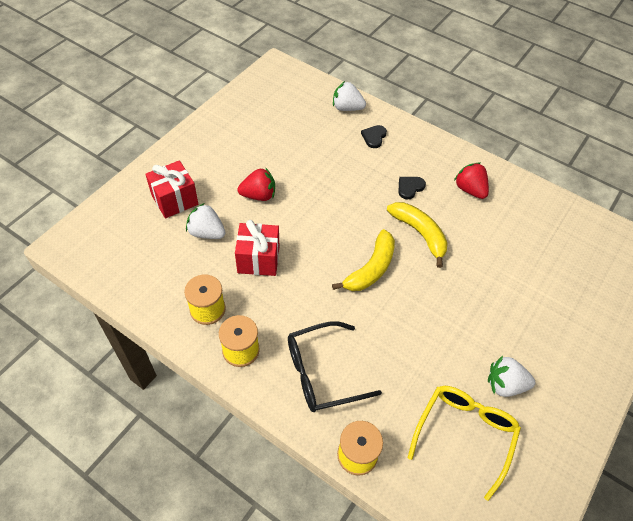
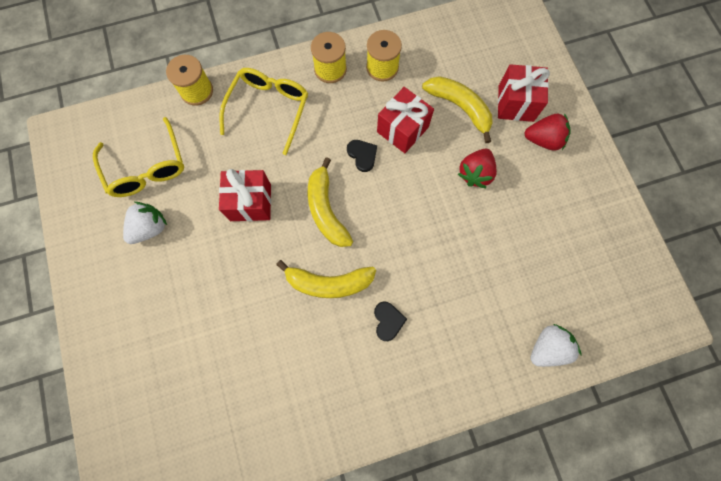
camera: 130 degrees right, 20 degrees up
white strawberry [186,203,226,239] -> yellow banana [422,76,493,143]
black glasses [288,321,382,412] -> yellow glasses [220,68,308,155]
black heart [361,125,387,148] -> black heart moved to [347,140,377,172]
red strawberry [454,163,489,199] -> red strawberry moved to [524,113,571,150]
none -> red gift [219,169,271,221]

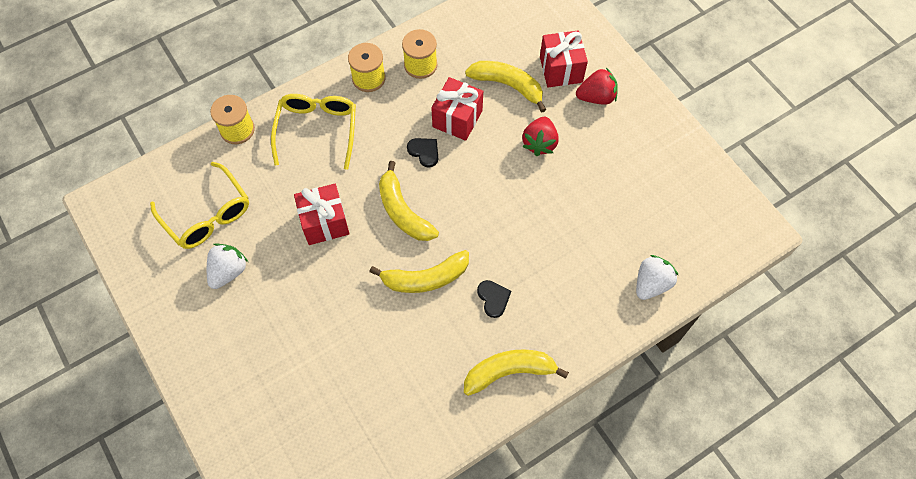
camera: 15 degrees left, 10 degrees down
none -> yellow banana [464,349,569,396]

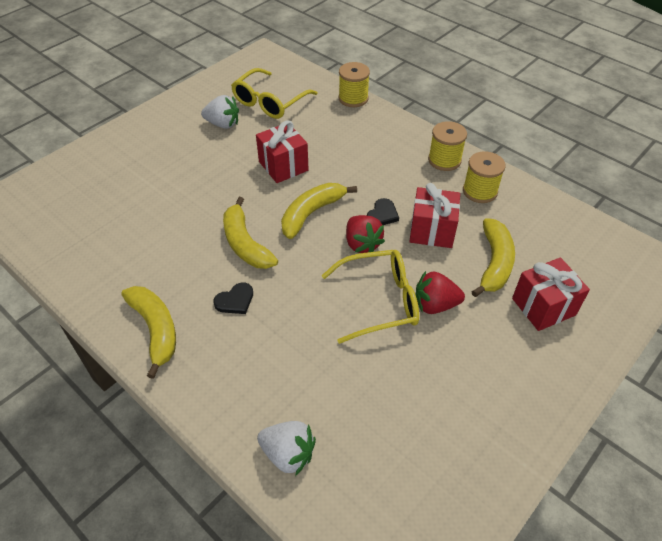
camera: 75 degrees right, 15 degrees down
yellow glasses [271,94,356,170] -> yellow glasses moved to [322,250,419,344]
red strawberry [576,68,618,105] -> red strawberry moved to [346,215,385,253]

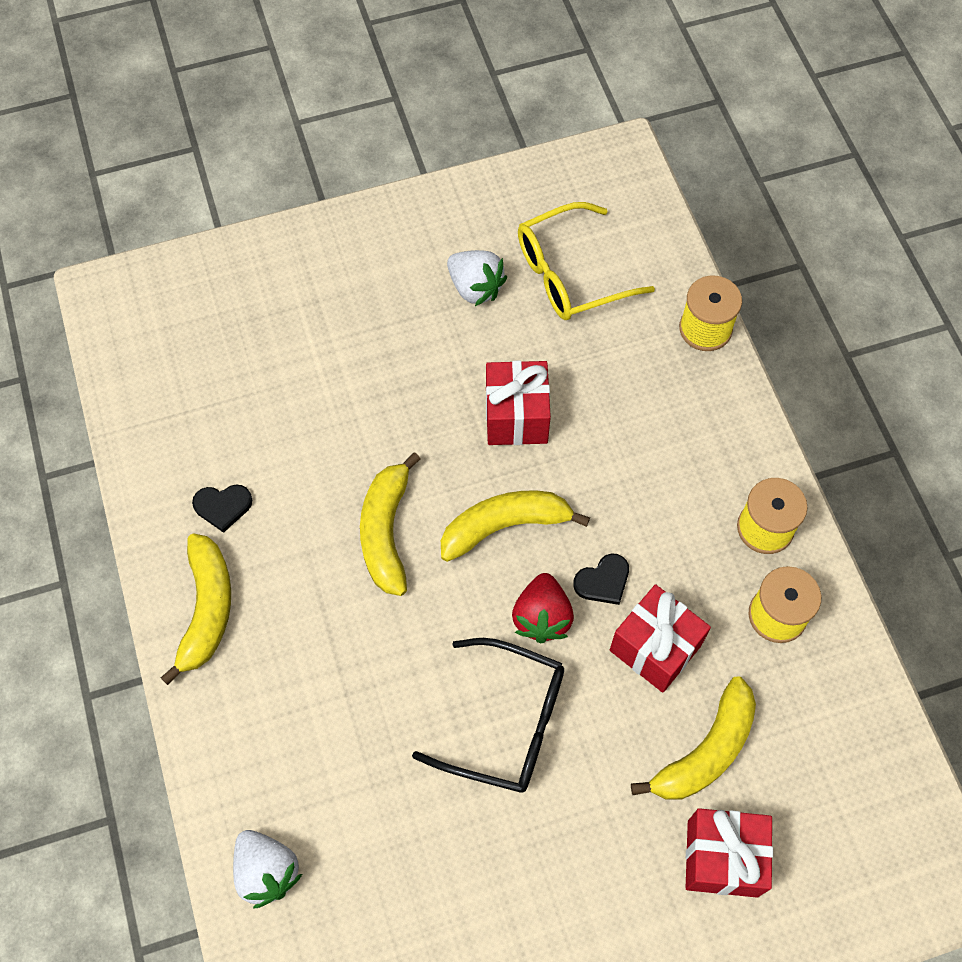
camera: 30 degrees right, 15 degrees up
black heart [213,283,253,314] -> black heart moved to [192,485,252,533]
yellow glasses [322,250,419,344] -> black glasses [412,638,564,793]
red strawberry [416,271,465,314] -> none

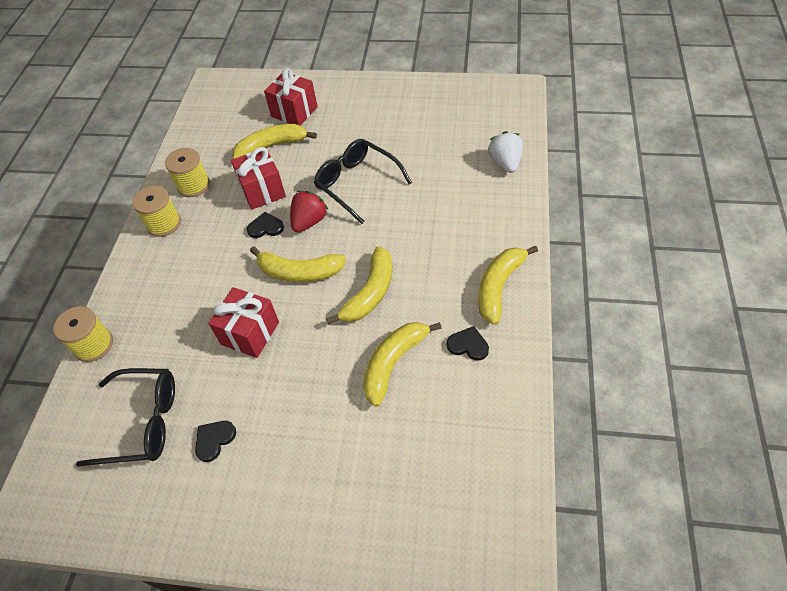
camera: 150 degrees left, 10 degrees down
white strawberry [447,250,507,306] -> black heart [195,421,236,462]
yellow glasses [518,202,655,320] -> black glasses [76,368,175,467]
none -> yellow banana [363,322,442,407]

